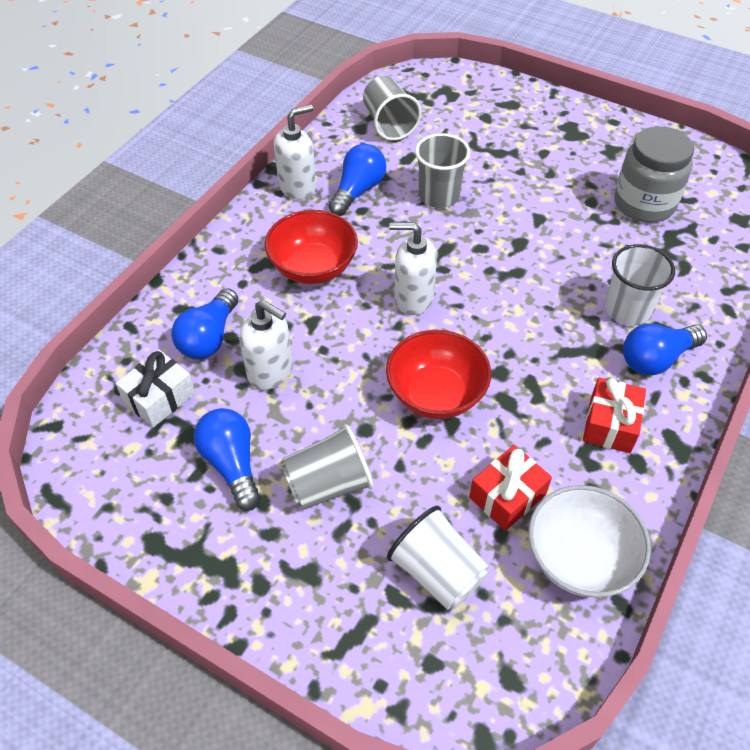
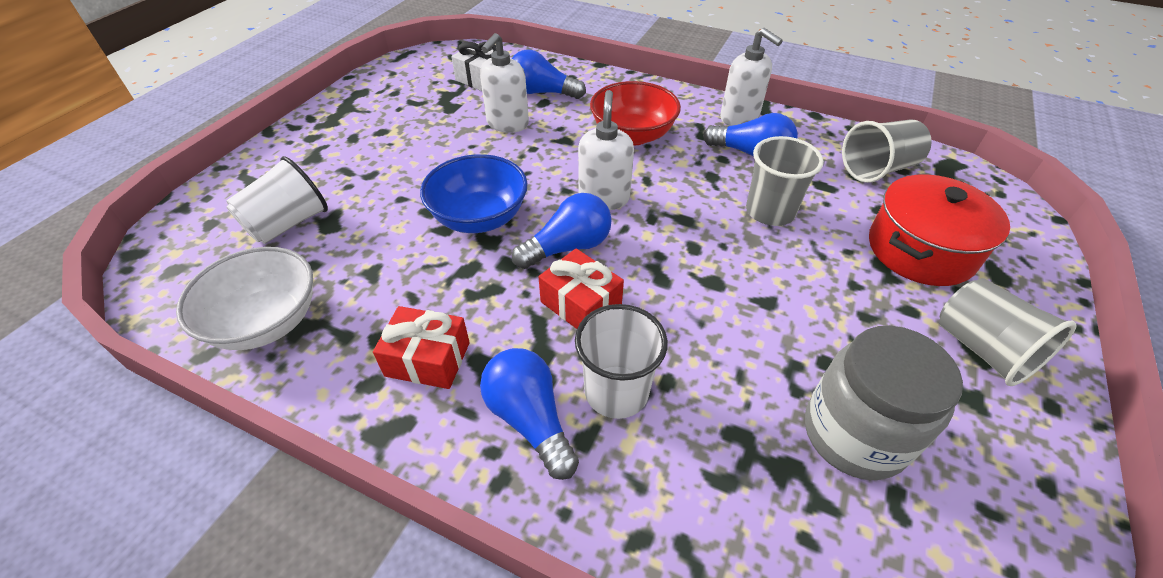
camera: 85 degrees right, 5 degrees down
blue light bulb [194,408,261,511] -> blue light bulb moved to [512,193,612,269]
grey cup [281,424,373,510] -> grey cup moved to [939,278,1076,386]
red bowl [386,330,491,419] -> blue bowl [420,154,528,233]
red gift [469,445,552,531] -> red gift moved to [539,249,624,329]
none -> red pot [869,174,1010,286]

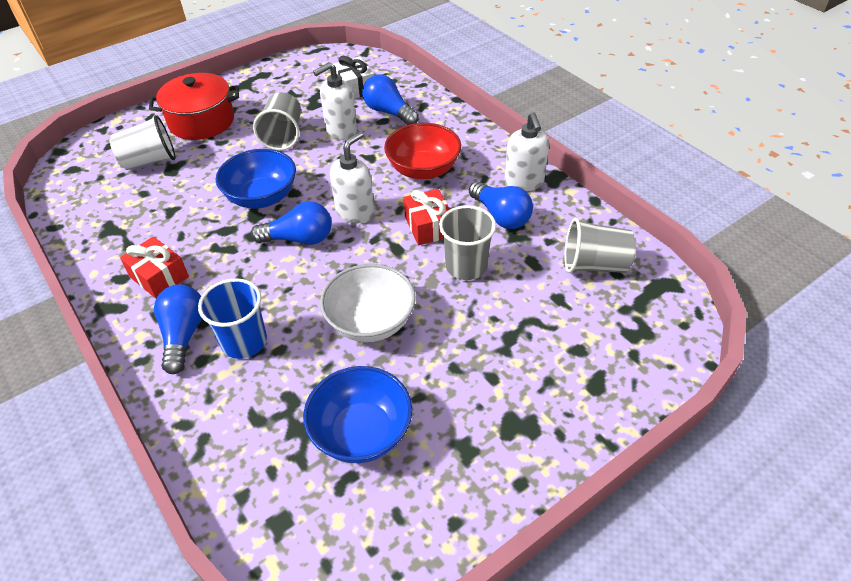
camera: 30 degrees right, 0 degrees up
white bowl [176,247,313,350] -> white bowl moved to [320,264,416,342]
red gift [539,249,624,329] -> red gift moved to [404,189,450,245]
white cup [575,304,668,419] -> blue cup [198,278,267,359]
grey jar [805,326,963,480] -> blue bowl [303,366,412,463]
red pot [869,174,1010,286] -> red pot moved to [149,73,239,140]
grey cup [939,278,1076,386] -> grey cup moved to [253,92,301,150]

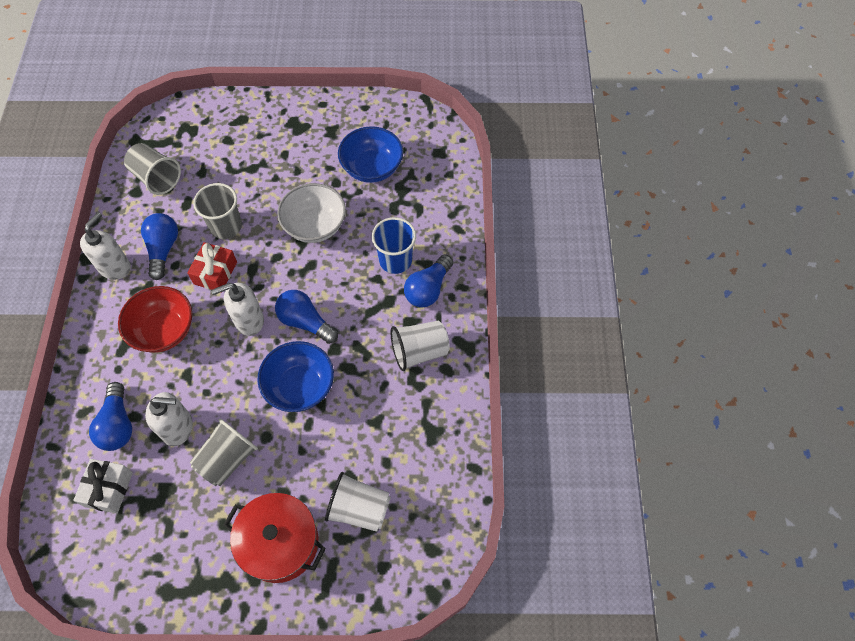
camera: 145 degrees left, 15 degrees up
red gift [120,236,189,299] -> white cup [390,321,450,371]

